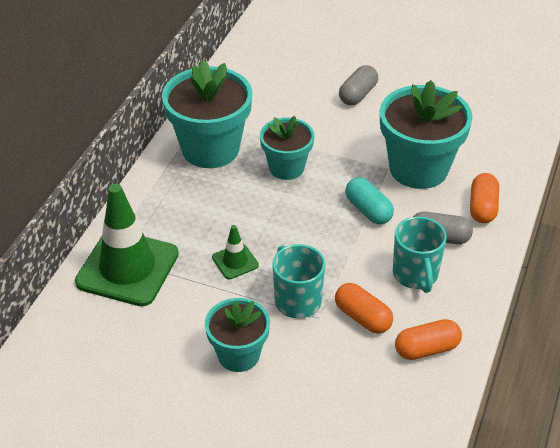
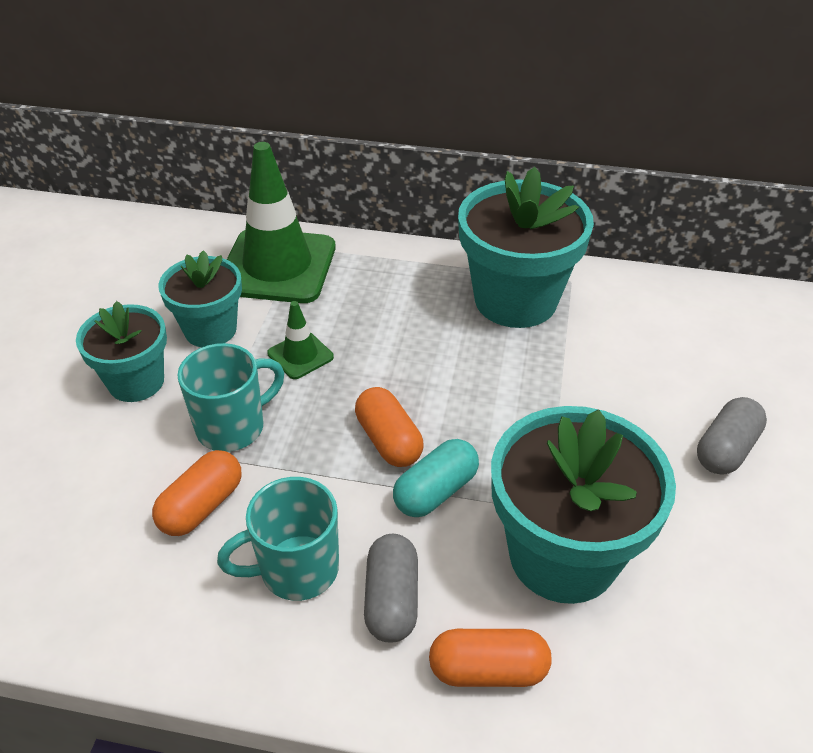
camera: 80 degrees right, 0 degrees up
turquoise flower pot [260,116,314,180] -> turquoise flower pot moved to [159,250,242,347]
grey capsule [339,65,378,105] -> grey capsule turned 75 degrees counterclockwise [697,397,767,475]
orange capsule [395,319,462,360] -> orange capsule moved to [355,387,423,467]

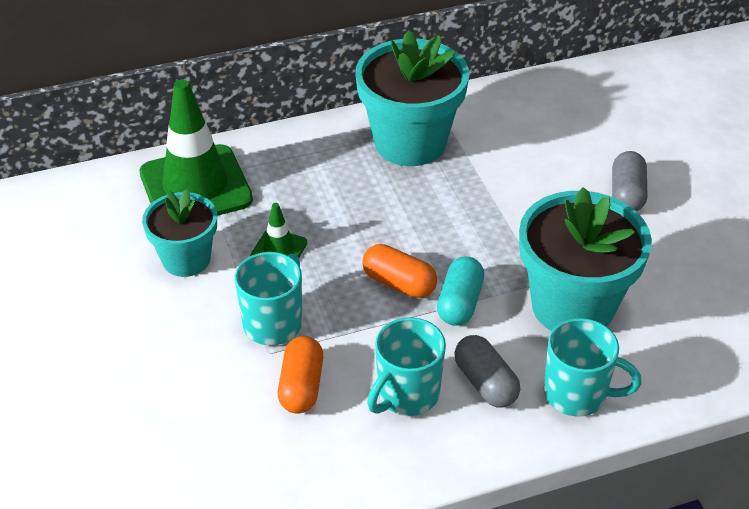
camera: 30 degrees left, 0 degrees up
turquoise flower pot [76,301,167,402] -> none
orange capsule [429,629,551,687] -> turquoise mug [544,318,642,416]

